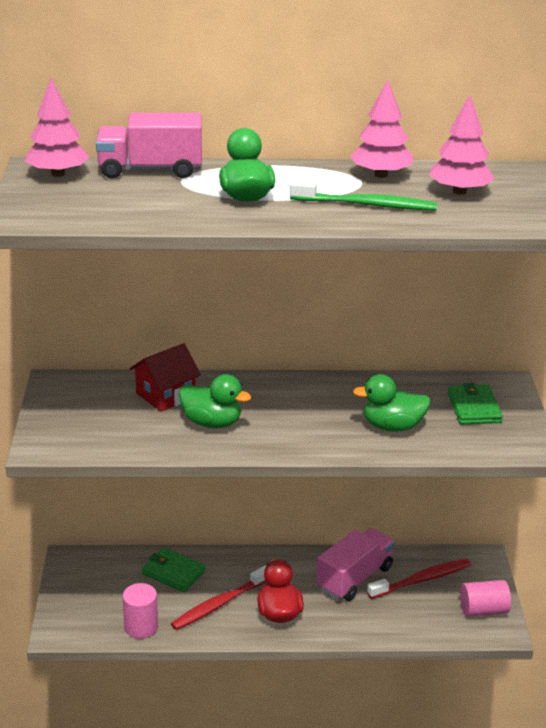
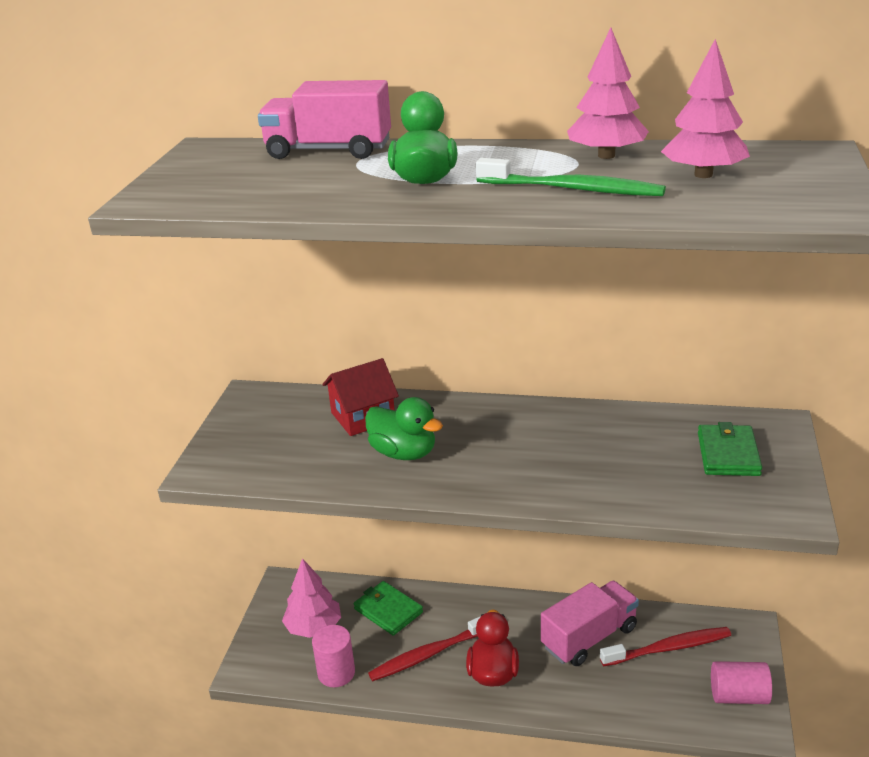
camera: 15 degrees right, 0 degrees up
pink tree [25,78,90,177] -> pink tree moved to [282,558,341,638]
green duck [353,374,431,432] -> none

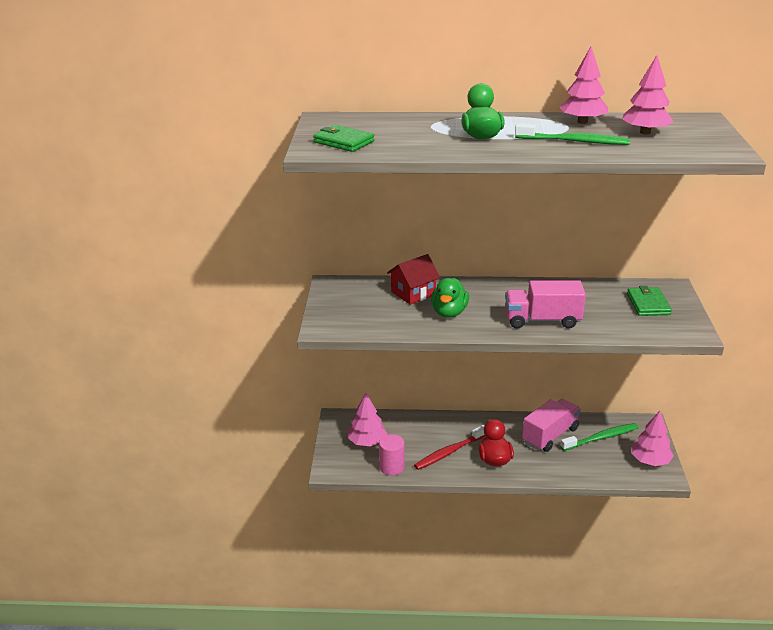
camera: 10 degrees left, 0 degrees up
pink truck [258,80,391,159] -> pink truck moved to [505,280,586,329]
green wallet [354,581,423,636] -> green wallet moved to [313,125,375,152]
green duck [365,397,443,460] -> green duck turned 75 degrees clockwise [431,278,469,317]
red toothbrush [600,627,731,666] -> green toothbrush [560,423,639,451]
pink cylinder [711,661,772,704] -> pink tree [631,411,674,466]

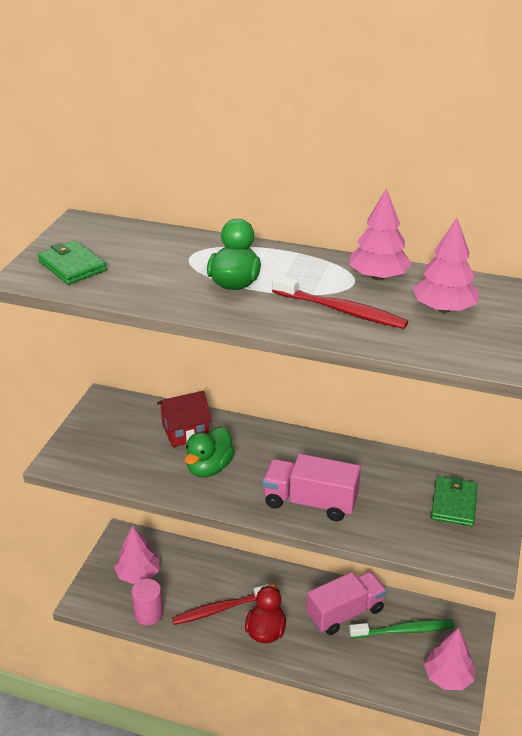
camera: 15 degrees right, 5 degrees up
green toothbrush [515,123,630,145] -> red toothbrush [272,275,408,329]

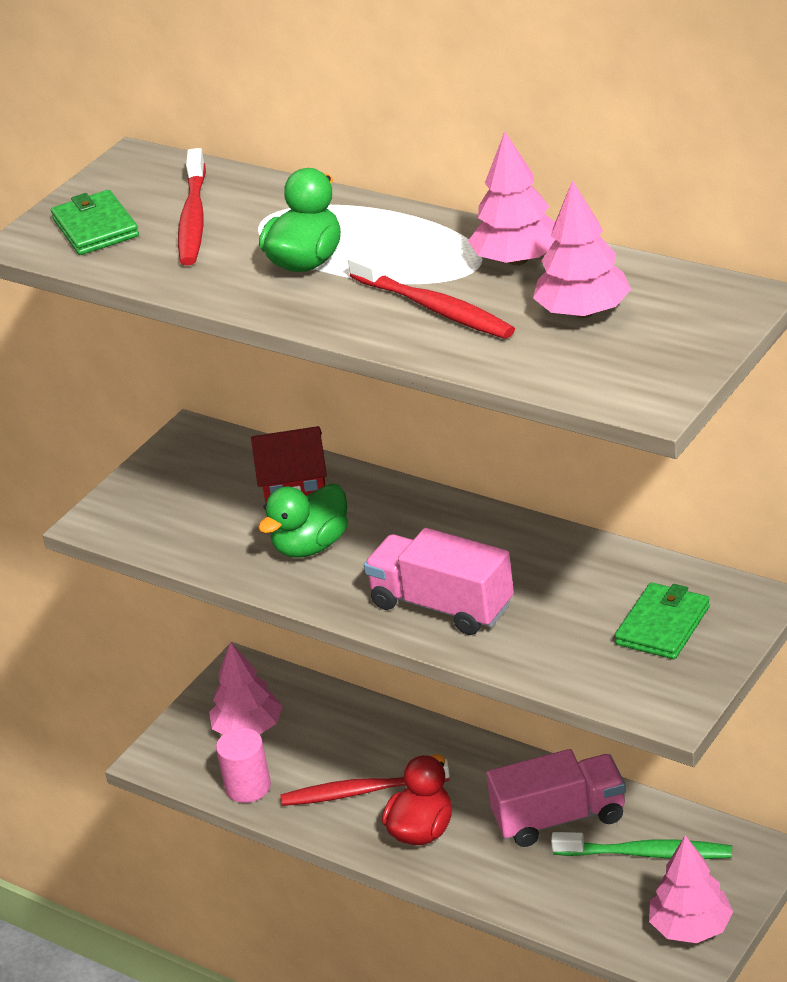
camera: 20 degrees right, 0 degrees up
none -> red toothbrush [178,148,206,266]

